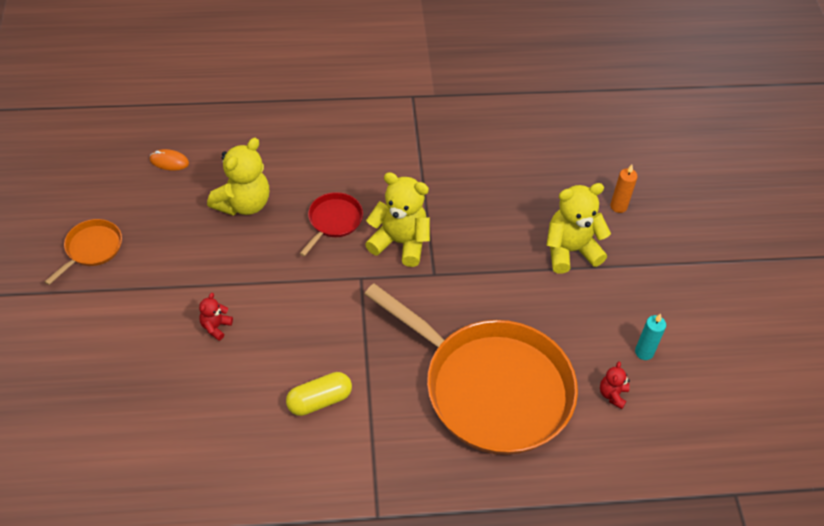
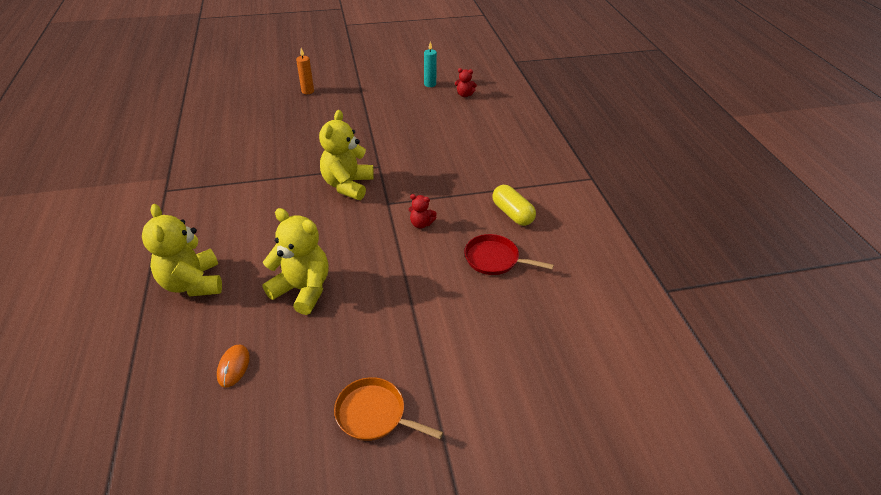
camera: 95 degrees left, 10 degrees down
red teddy bear [199,293,233,341] -> red teddy bear moved to [409,194,437,229]
red pan [300,192,363,257] -> red pan moved to [464,234,554,275]
orange pan [365,284,578,455] -> none
yellow teddy bear [546,183,611,274] -> yellow teddy bear moved to [142,204,222,297]

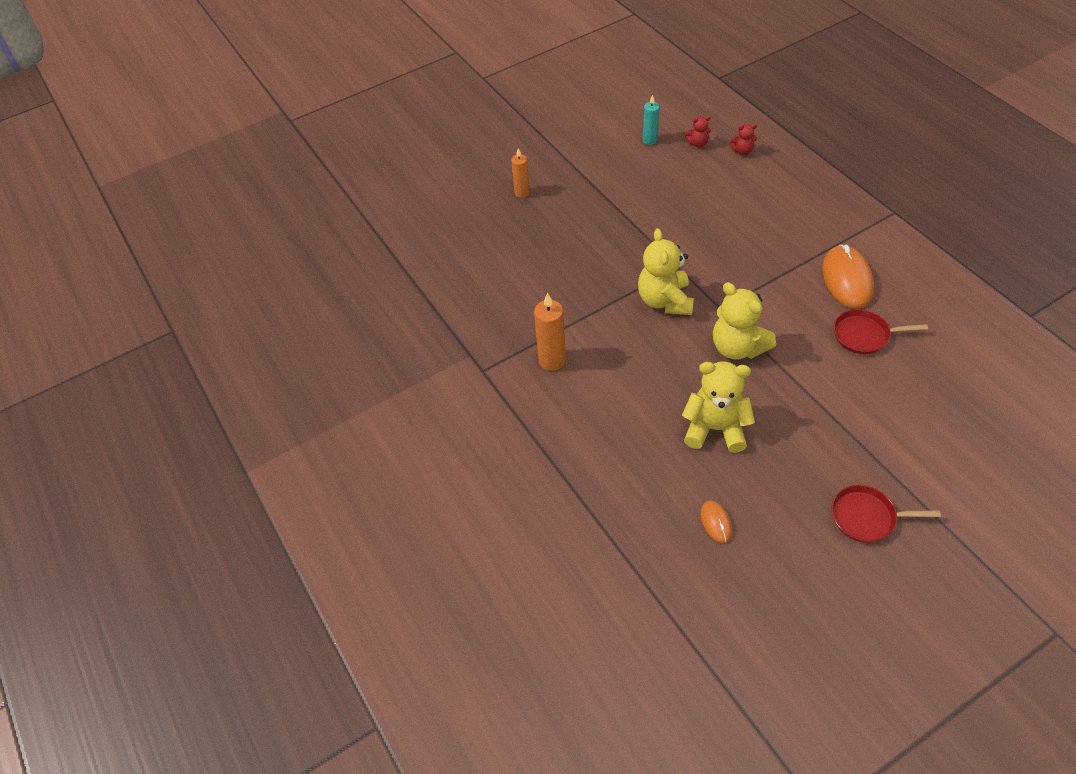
camera: 15 degrees left, 10 degrees up
yellow teddy bear [142,204,222,297] -> yellow teddy bear moved to [713,282,776,359]
orange pan [334,377,443,441] -> red pan [831,485,941,543]
red teddy bear [409,194,437,229] -> red teddy bear moved to [730,124,757,155]
yellow capsule [492,185,536,226] -> orange mouse [822,245,874,309]
none -> orange candle [534,293,566,371]

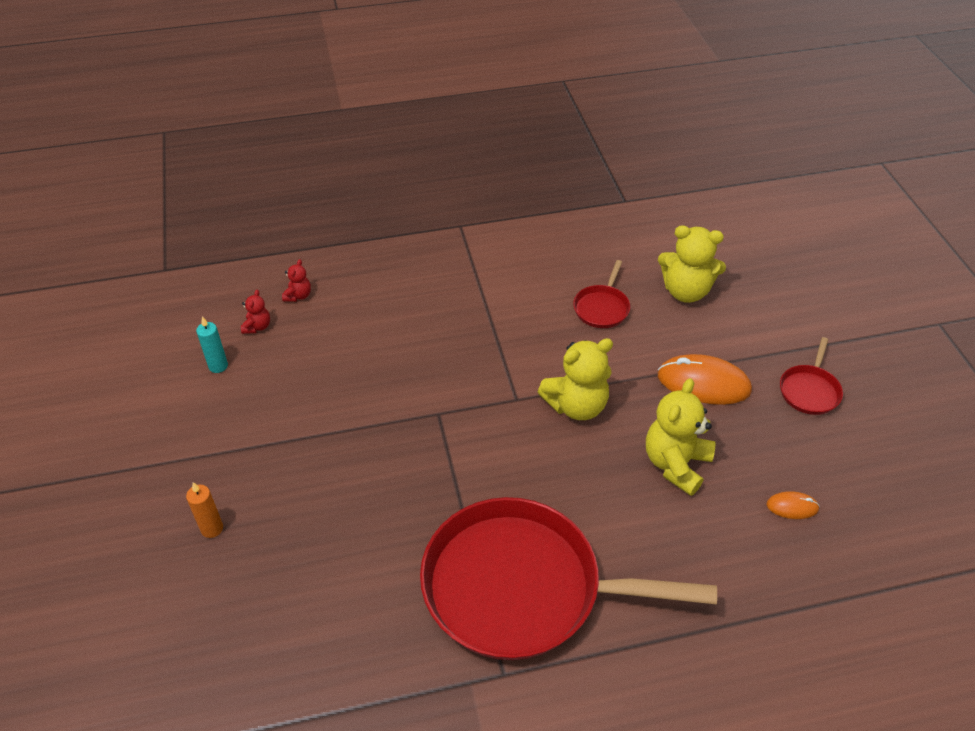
camera: 75 degrees left, 5 degrees down
orange candle [534,293,566,371] -> red pan [420,497,717,660]
yellow teddy bear [638,228,694,315] -> yellow teddy bear moved to [658,225,726,303]
orange mouse [822,245,874,309] -> orange mouse moved to [658,354,752,405]

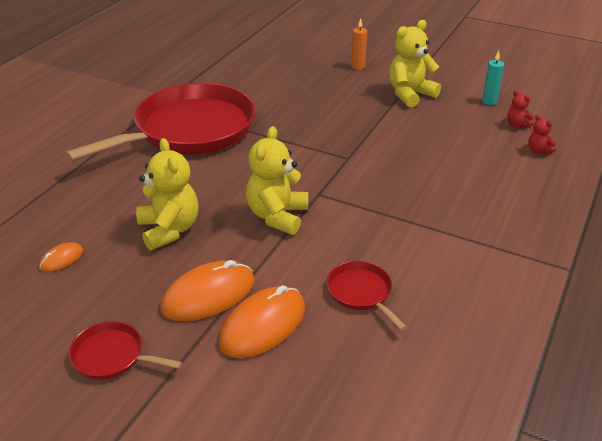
camera: 130 degrees right, 10 degrees down
yellow teddy bear [658,225,726,303] -> yellow teddy bear moved to [389,20,441,108]
red pan [780,337,843,415] -> red pan turned 45 degrees counterclockwise [69,321,182,380]
none -> orange mouse [219,285,305,358]

